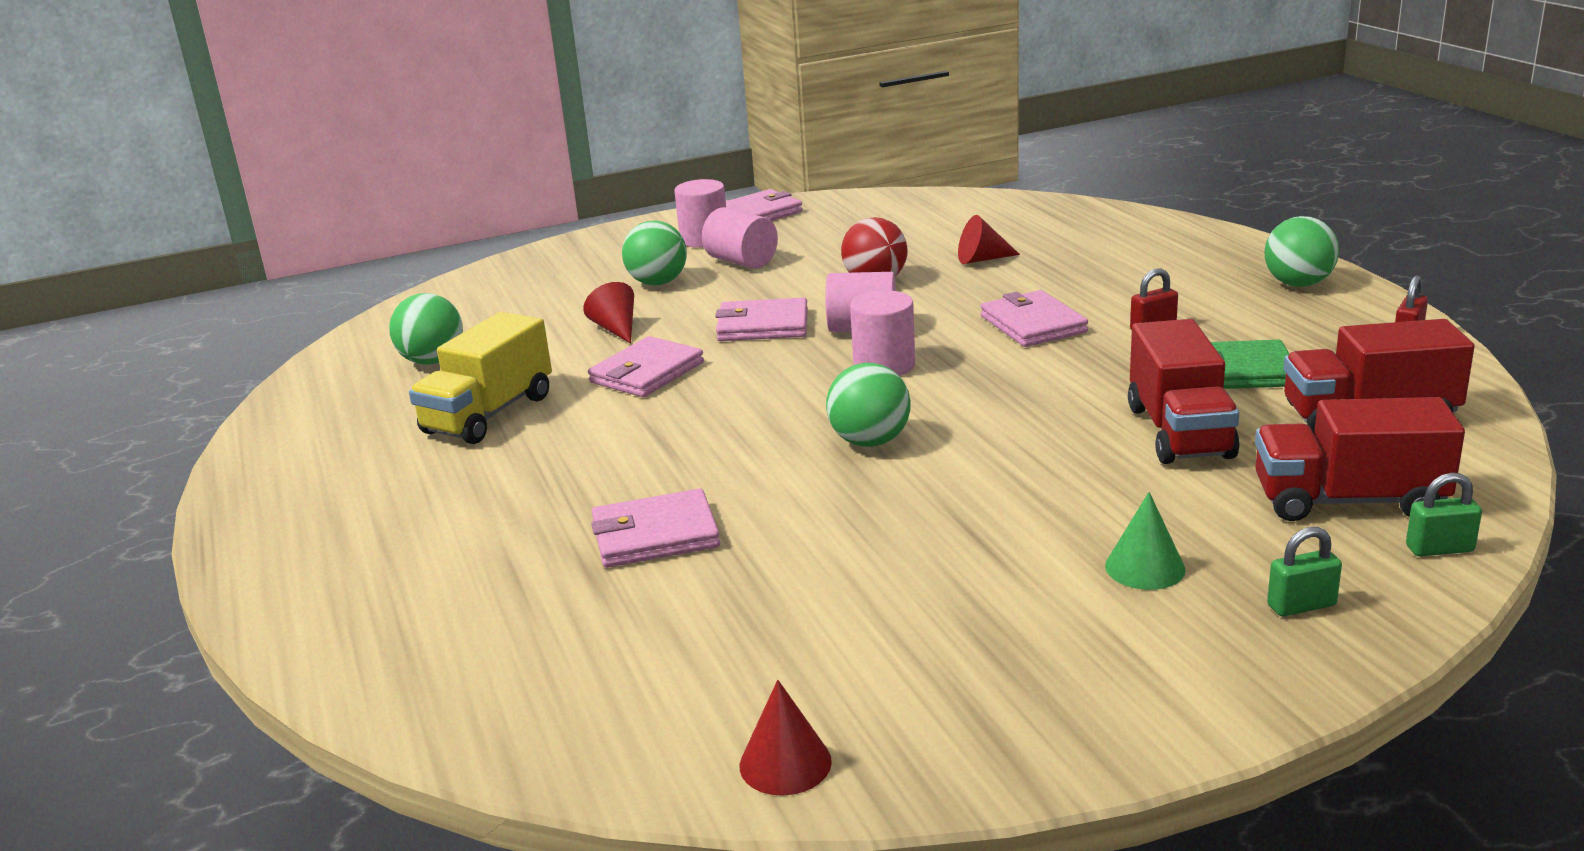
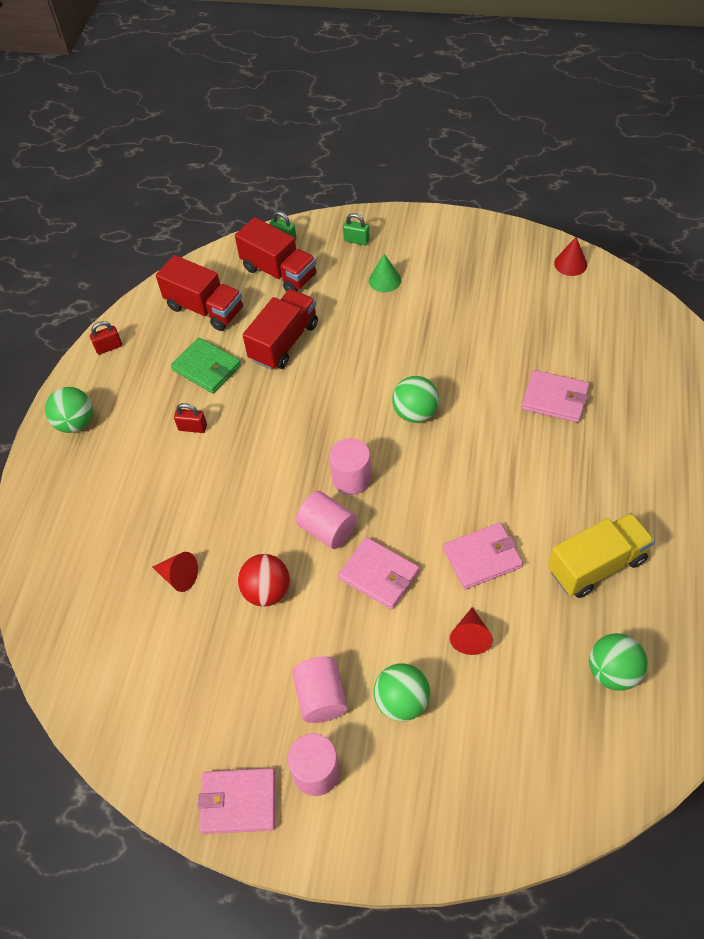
camera: 145 degrees left, 30 degrees up
pink wallet [981,290,1088,347] -> none

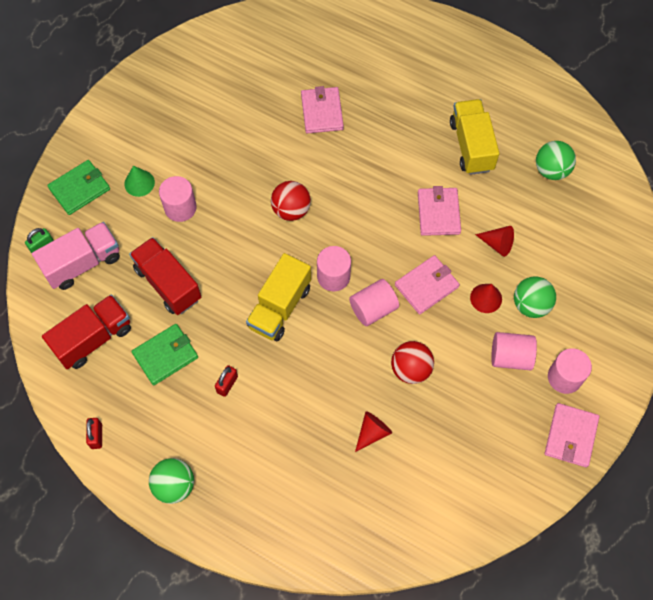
camera: 75 degrees left, 10 degrees up
red truck [235,217,316,292] -> pink truck [32,222,120,290]
green padlock [343,213,370,246] -> green wallet [47,160,110,215]
green ball [392,376,439,423] -> red ball [271,181,311,221]
pink wallet [522,370,589,423] -> pink wallet turned 45 degrees counterclockwise [301,86,344,133]
red cone [554,237,587,276] -> red cone moved to [470,284,502,313]
none -> pink cylinder [159,176,197,222]
none -> yellow truck [246,253,311,341]

